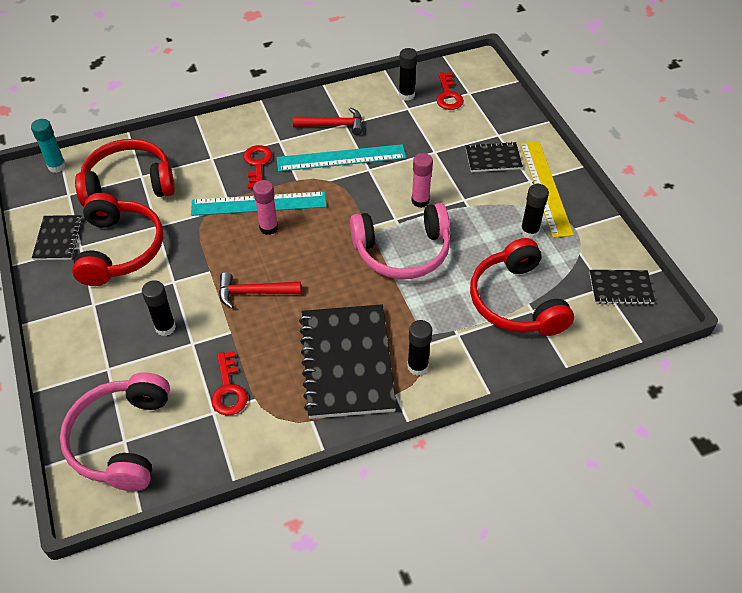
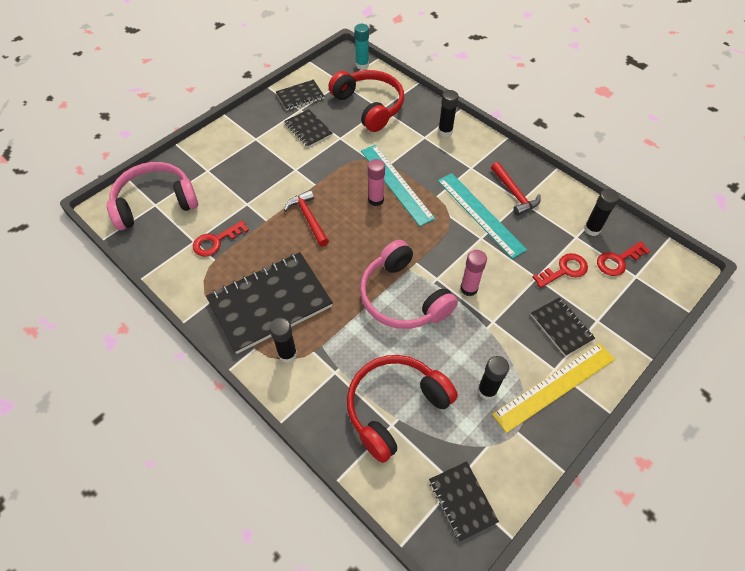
camera: 65 degrees right, 5 degrees up
red headphones [72,193,163,286] -> black notebook [284,109,333,148]
black glue stick [142,280,176,336] -> black glue stick moved to [438,90,459,137]
red key [244,145,272,189] -> red key moved to [532,253,588,288]

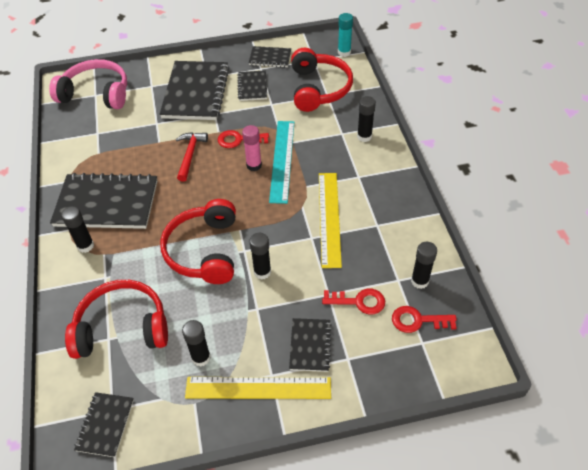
camera: 35 degrees right, 5 degrees down
red key [193,221,249,256] -> red key moved to [218,130,269,148]
pink headphones [360,240,458,329] -> red headphones [160,199,236,284]
turquoise ruler [438,173,527,259] -> yellow ruler [319,173,342,268]
pink glue stick [460,250,487,296] -> black glue stick [249,233,271,280]
red hammer [491,162,541,216] -> none
none -> black notebook [159,61,229,120]

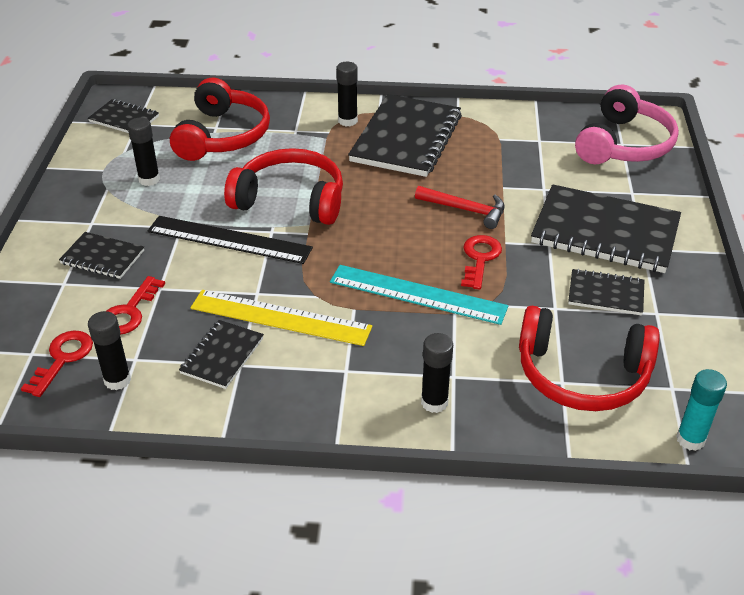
camera: 105 degrees right, 10 degrees down
yellow ruler [185,377,331,399] -> none
pink glue stick [242,125,262,171] -> none
black notebook [249,46,291,67] -> black notebook moved to [179,320,264,389]
black glue stick [249,233,271,280] -> black ruler [148,216,313,264]

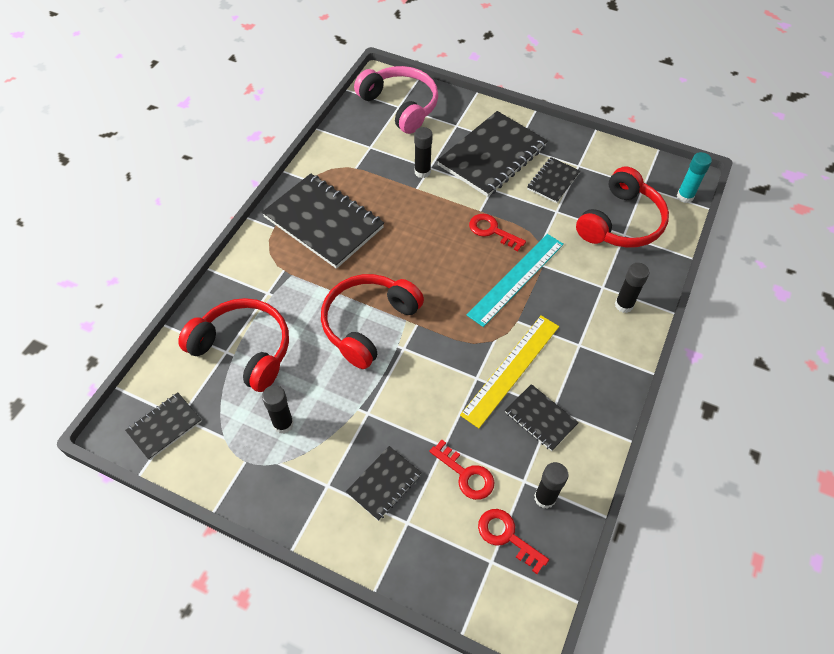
camera: 70 degrees left, 15 degrees up
black ruler [148,216,313,264] -> none
black glue stick [336,62,358,127] -> black glue stick moved to [414,127,433,178]
red hammer [415,186,505,229] -> none

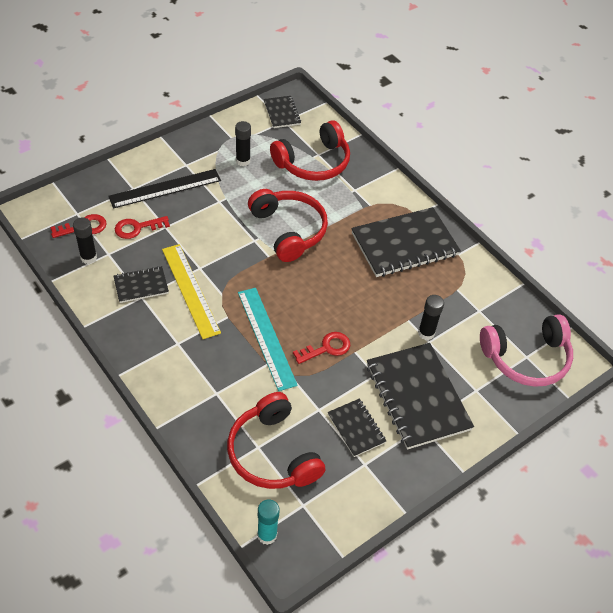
camera: 115 degrees right, 5 degrees down
black notebook [346,446,422,521] -> black ruler [108,169,221,209]
black glue stick [615,263,649,313] -> none

